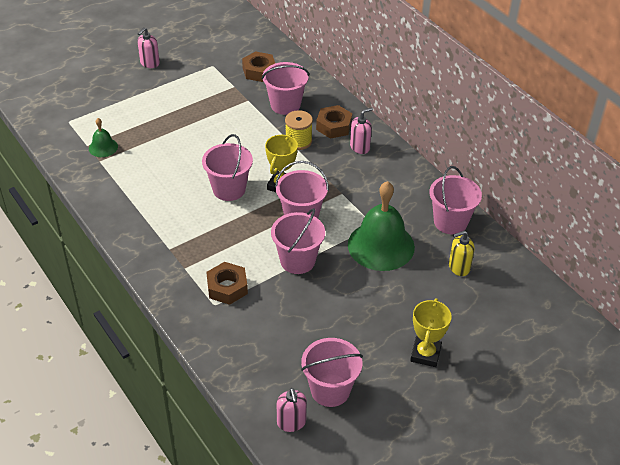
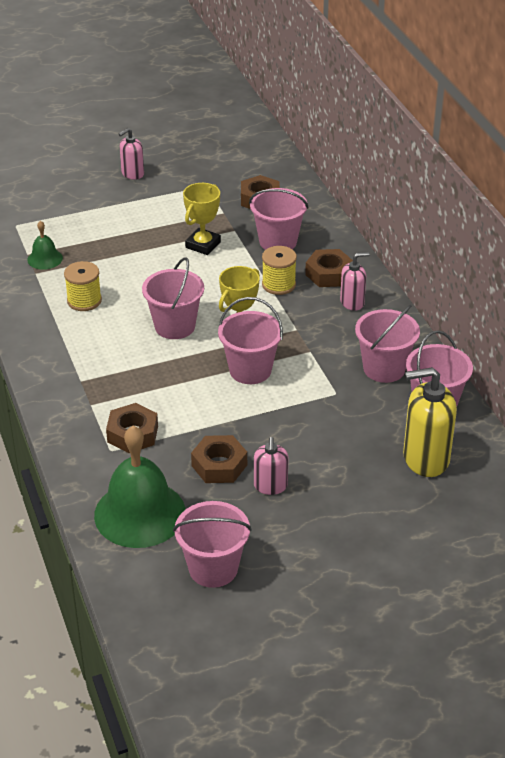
camera: 15 degrees right, 5 degrees down
pink bucket [271,208,325,274] -> pink bucket moved to [355,304,420,383]
pink soap dispenser [277,388,307,432] -> pink soap dispenser moved to [254,437,288,495]
green bell [348,181,415,271] -> green bell moved to [94,426,185,548]
yellow trophy [410,298,452,367] -> yellow trophy moved to [183,183,221,255]
yellow soap dispenser [449,231,475,276] -> yellow soap dispenser [403,367,457,477], size x1.74
none -> yellow spool [64,261,102,311]
none -> brown nut [191,435,247,483]

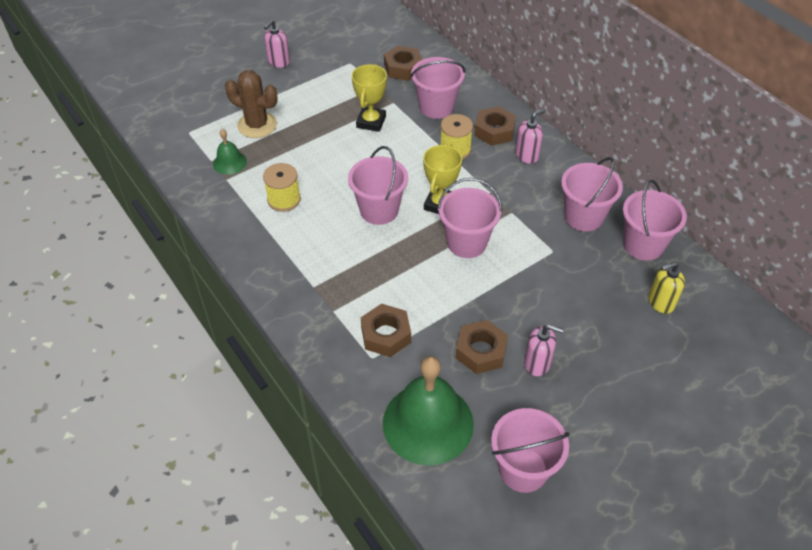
camera: 15 degrees left, 10 degrees up
pink soap dispenser [254,437,288,495] -> pink soap dispenser turned 60 degrees counterclockwise [524,324,564,376]
yellow soap dispenser [403,367,457,477] -> yellow soap dispenser [648,262,685,314], size x0.57
none -> brown cactus [225,70,278,138]

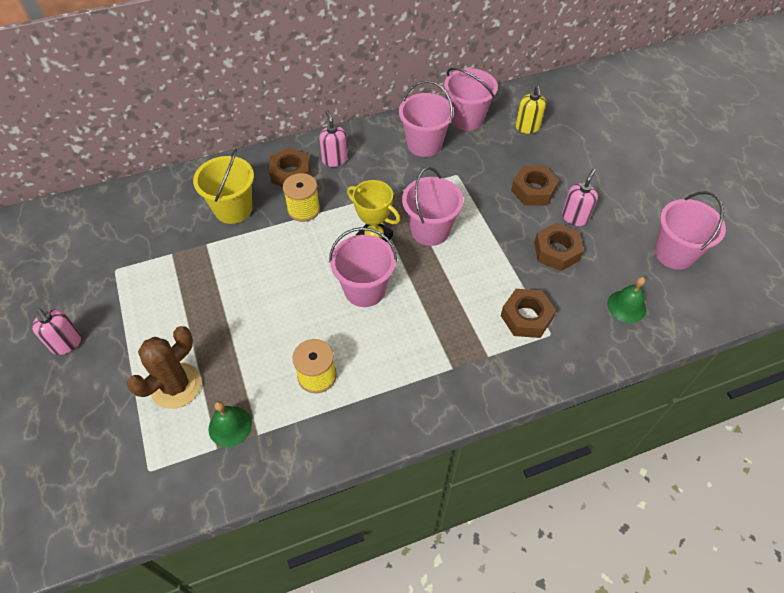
camera: 75 degrees left, 5 degrees up
yellow trophy [352,64,387,132] -> none
green bell [383,356,474,466] -> green bell [607,277,646,323], size x0.47
brown nut [384,46,423,81] -> brown nut moved to [511,166,559,205]
pink bucket [410,57,465,119] -> yellow bucket [193,148,254,224]

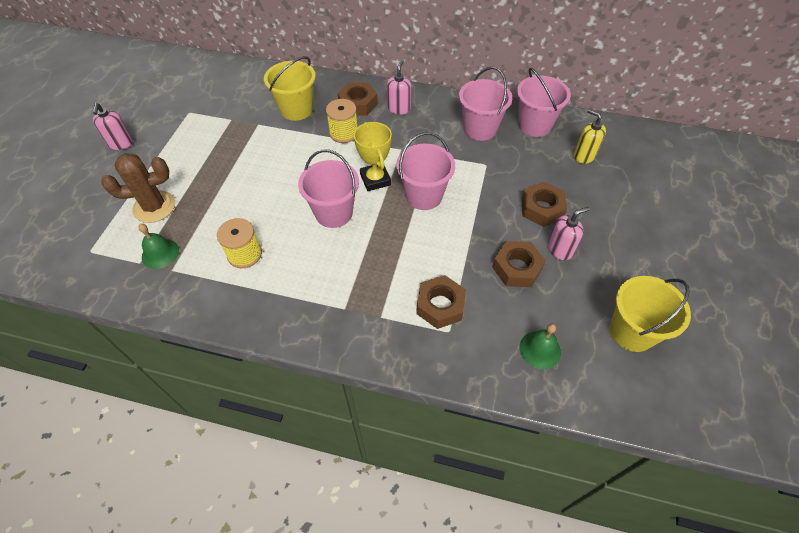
camera: 35 degrees right, 0 degrees up
yellow soap dispenser [516,86,546,134] -> yellow soap dispenser turned 105 degrees clockwise [574,109,606,164]
pink bucket [655,191,726,270] -> yellow bucket [610,276,691,352]

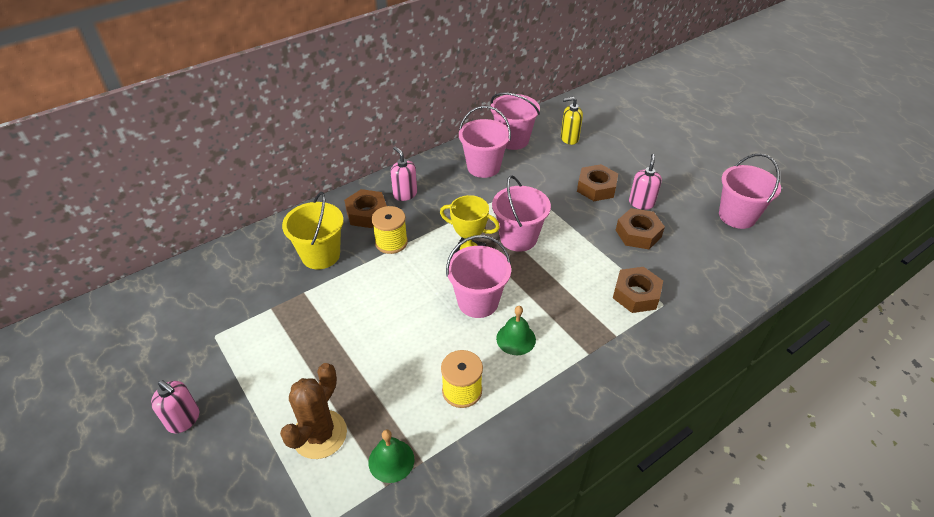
camera: 50 degrees left, 10 degrees down
green bell [519,324,561,369] -> green bell moved to [496,306,536,355]
yellow bucket [610,276,691,352] -> pink bucket [719,154,781,229]

